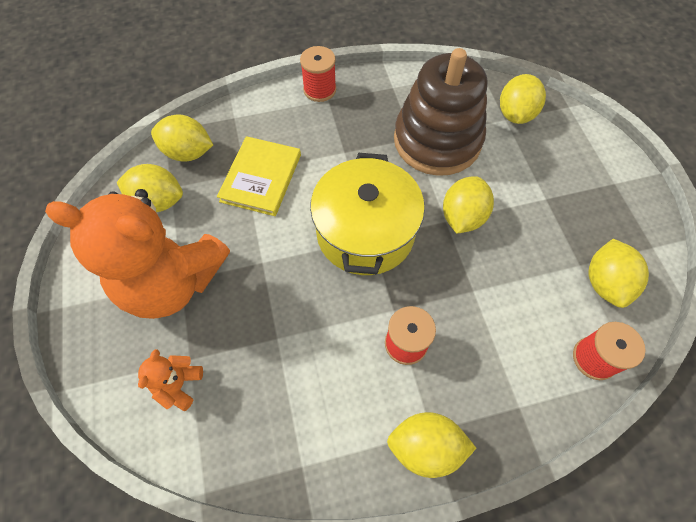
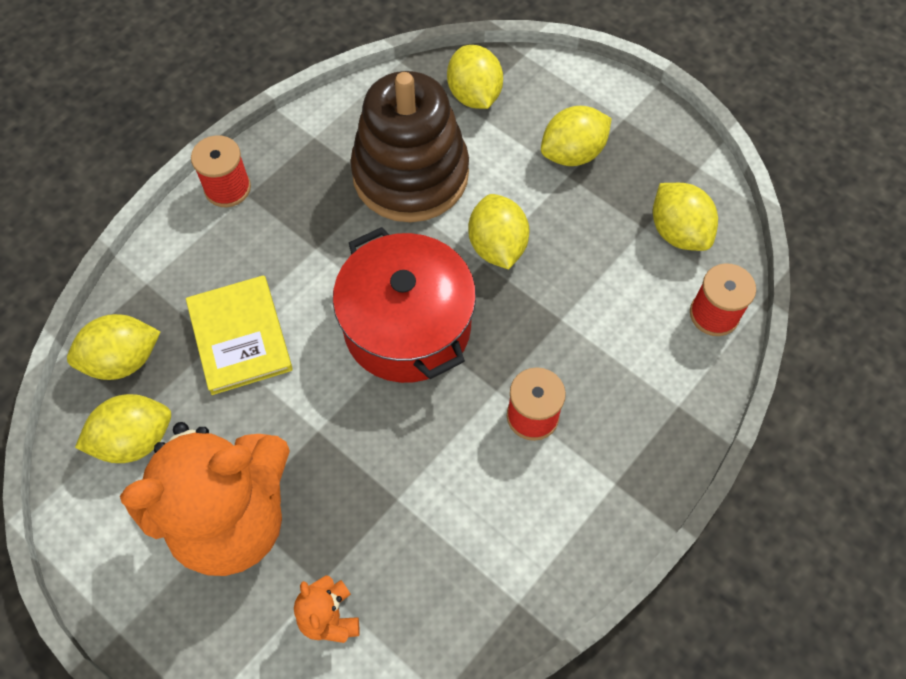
camera: 35 degrees left, 0 degrees up
yellow pot [310,153,425,275] -> red pot [333,227,476,383]
yellow lemon [387,412,476,478] -> yellow lemon moved to [541,106,612,166]

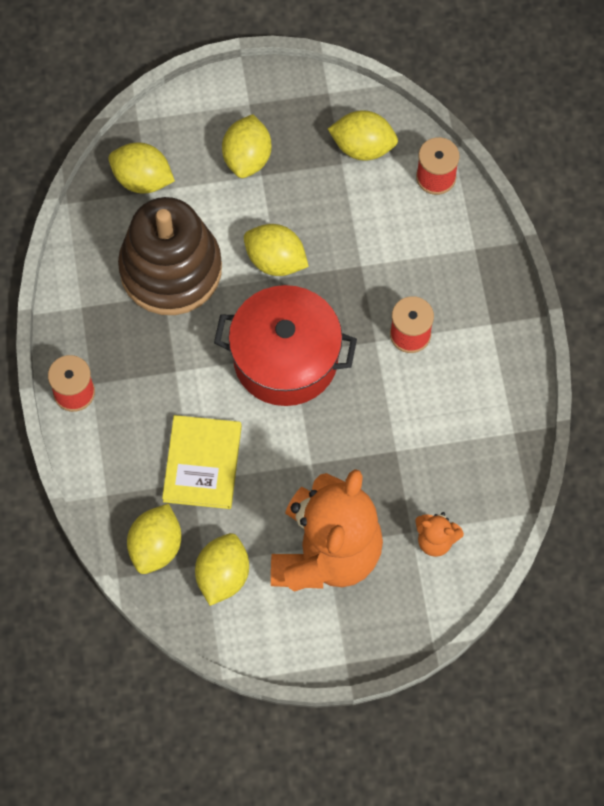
camera: 50 degrees left, 5 degrees up
yellow book [186,275,293,395] -> yellow book turned 75 degrees clockwise [162,415,242,509]

